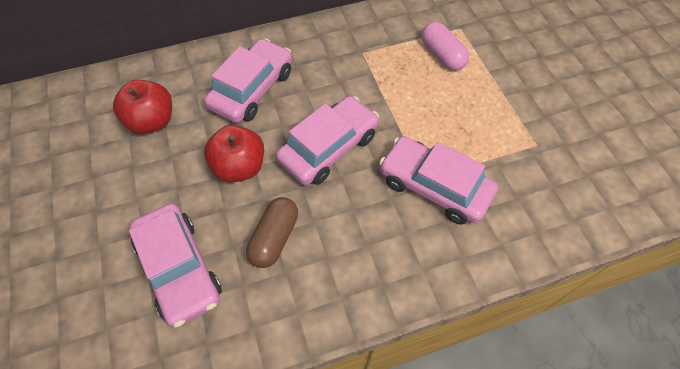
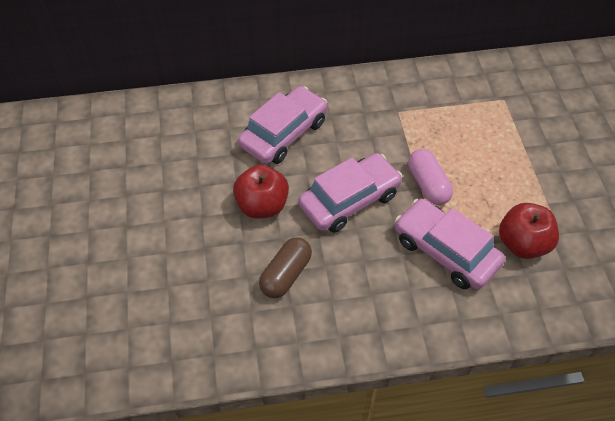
camera: 10 degrees right, 5 degrees down
red apple [113,79,172,134] -> red apple moved to [499,203,559,259]
pink car [129,203,222,328] -> none
pink capsule [422,22,470,71] -> pink capsule moved to [408,149,453,205]

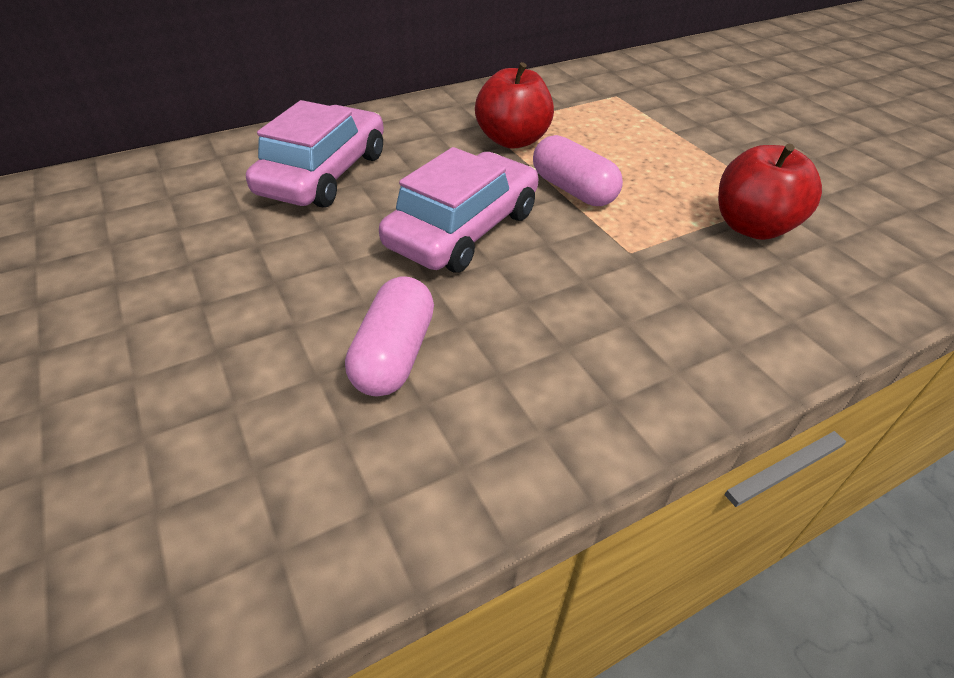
camera: 20 degrees left, 10 degrees down
red apple [233,165,289,219] -> red apple moved to [475,62,554,149]
brown capsule [259,237,312,298] -> pink capsule [345,276,434,396]
pink car [395,199,505,290] -> none

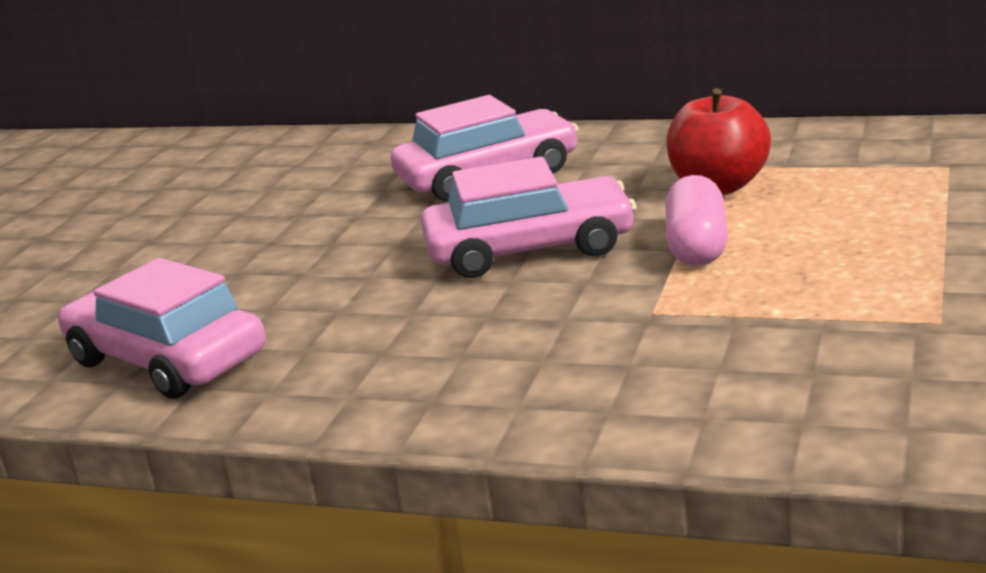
camera: 50 degrees right, 20 degrees down
pink capsule [345,276,434,396] -> none
red apple [718,144,822,240] -> none
none -> pink car [58,258,266,399]

